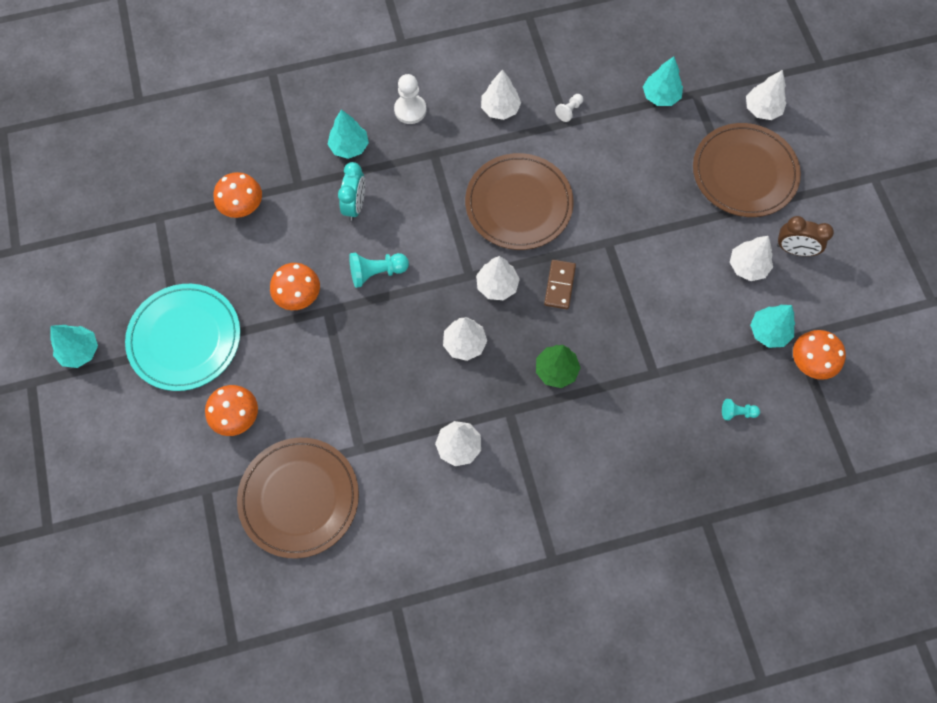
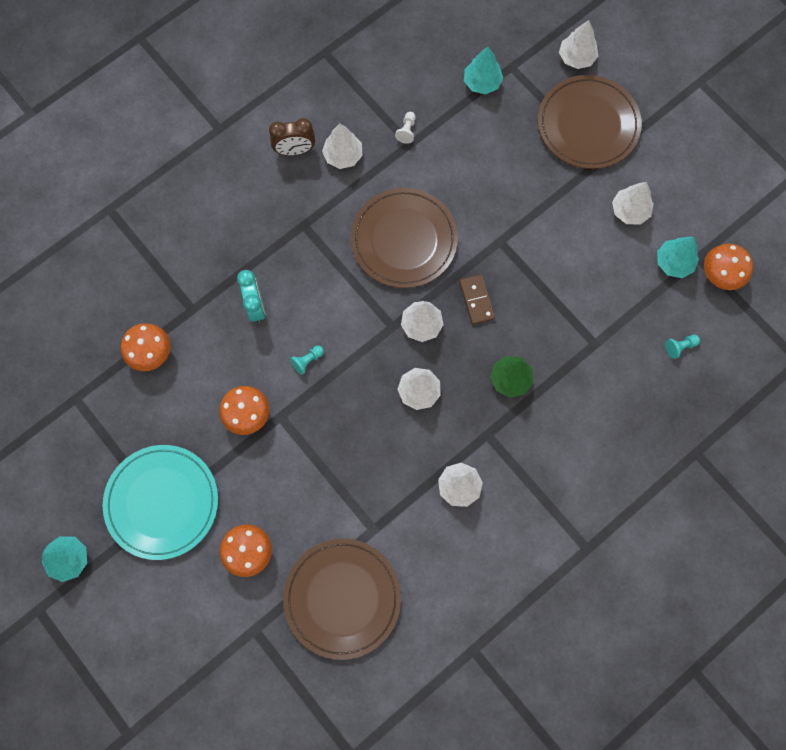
camera: 25 degrees left, 5 degrees up
turquoise tree [327,109,369,159] -> none
turquoise pawn [349,252,409,288] -> turquoise pawn [290,346,324,375], size x0.59
white pawn [394,74,426,124] -> none
brown clock [777,216,834,256] -> brown clock moved to [269,118,315,156]

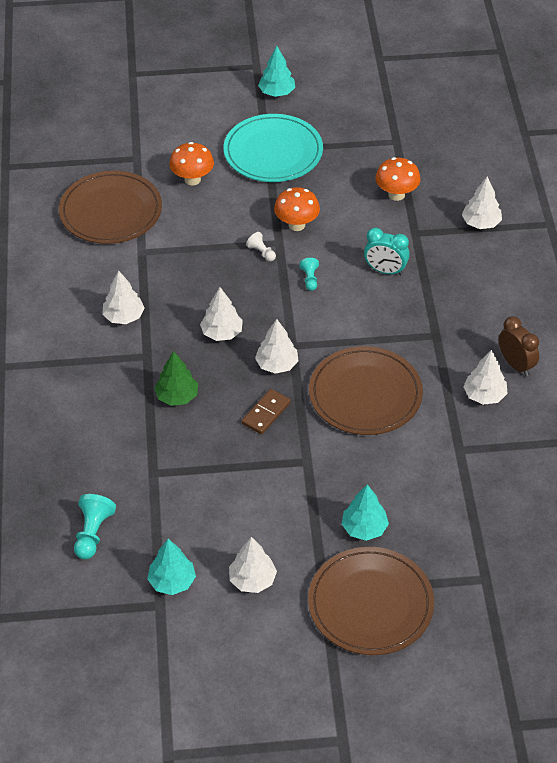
camera: 125 degrees right, 25 degrees down
brown clock [269,118,315,156] -> brown clock turned 120 degrees clockwise [499,316,539,376]
white pawn [395,112,416,144] -> white pawn moved to [246,232,276,262]
brown domino [459,274,495,325] -> brown domino turned 75 degrees counterclockwise [242,389,291,434]
turquoise tree [464,47,503,94] -> turquoise tree moved to [342,484,389,541]
white tree [559,20,598,69] -> white tree moved to [462,177,502,229]
turquoise pawn [665,335,700,359] -> turquoise pawn [74,494,116,559], size x1.69
orange mushroom [704,244,753,290] -> none

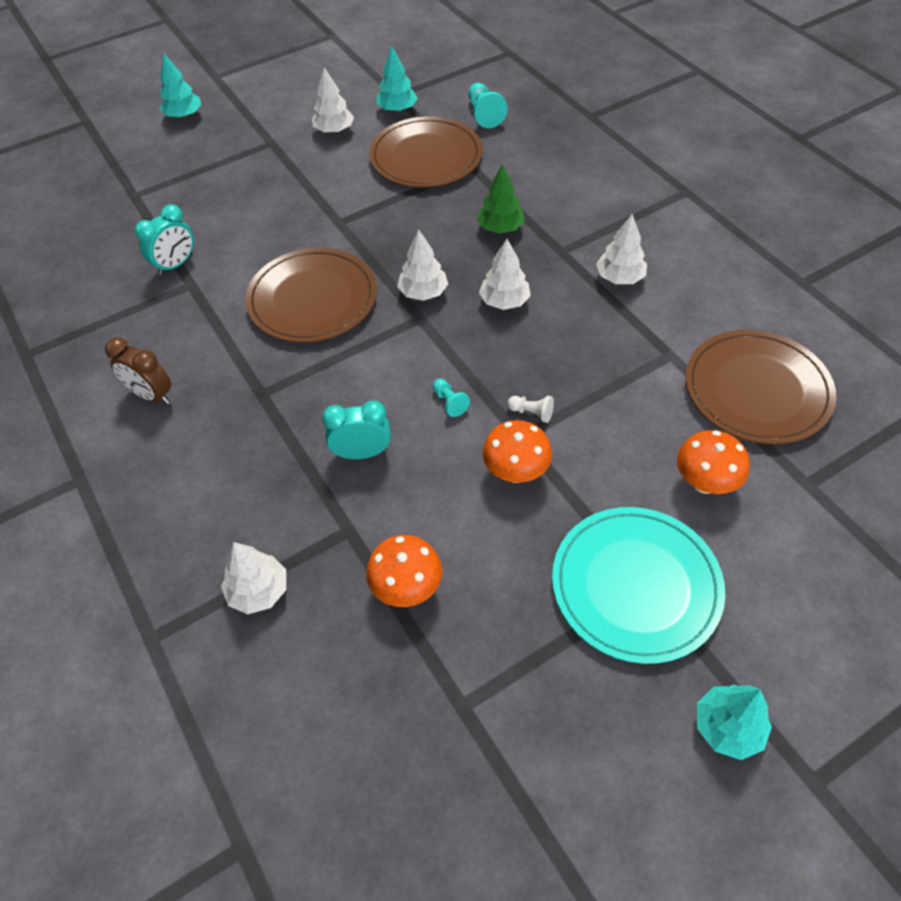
camera: 155 degrees right, 5 degrees up
brown domino [242,389,291,434] -> none
brown plate [308,547,434,655] -> brown plate moved to [369,116,483,188]
turquoise tree [342,484,389,541] -> turquoise tree moved to [159,53,201,119]
white tree [463,350,508,405] -> none
none -> turquoise clock [135,204,194,275]

